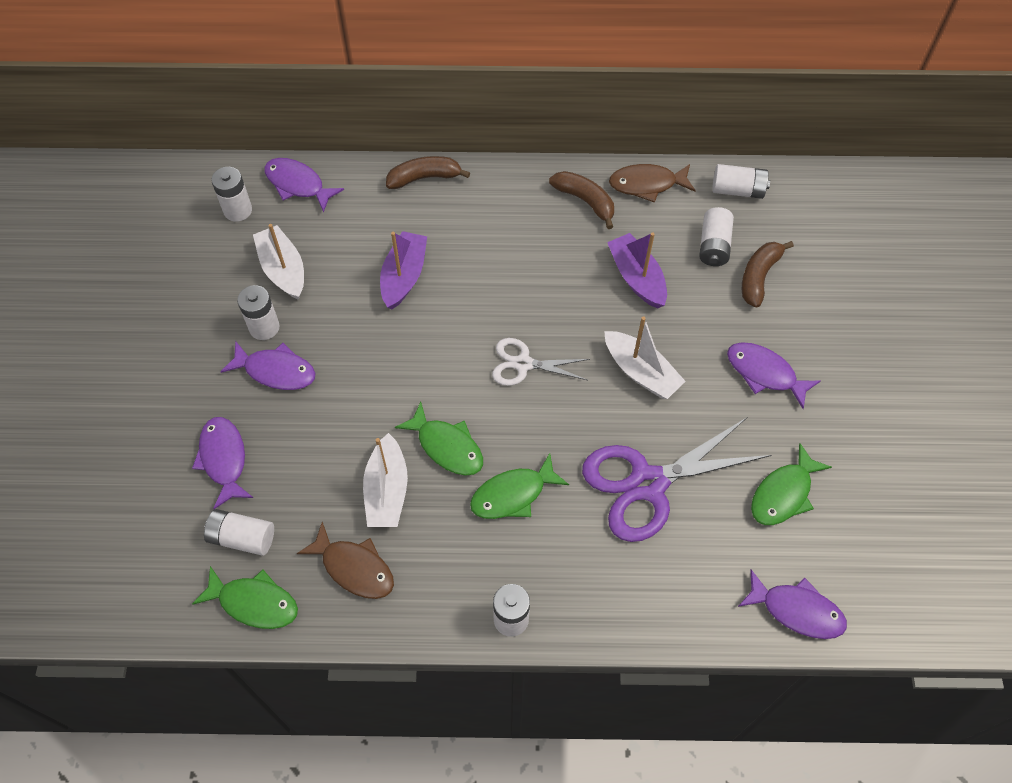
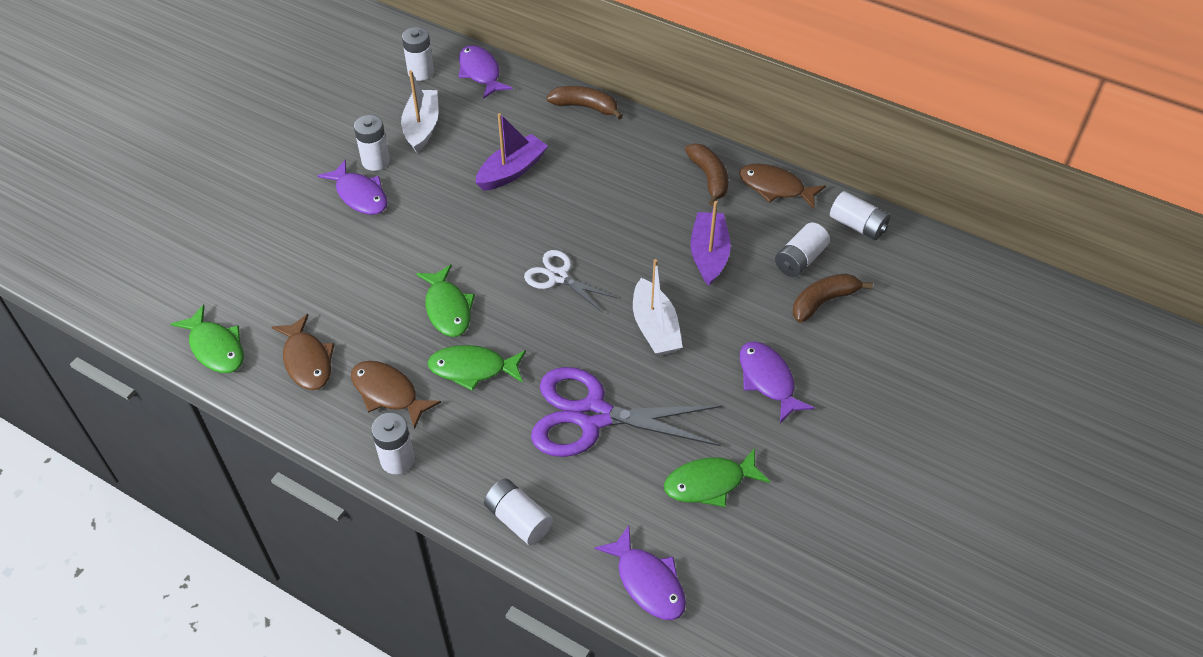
camera: 30 degrees right, 10 degrees down
purple fish [192,417,253,509] -> none
white battery [204,509,274,556] -> white battery moved to [484,479,553,545]
white boat [363,433,408,527] -> none
none -> brown fish [351,361,441,429]

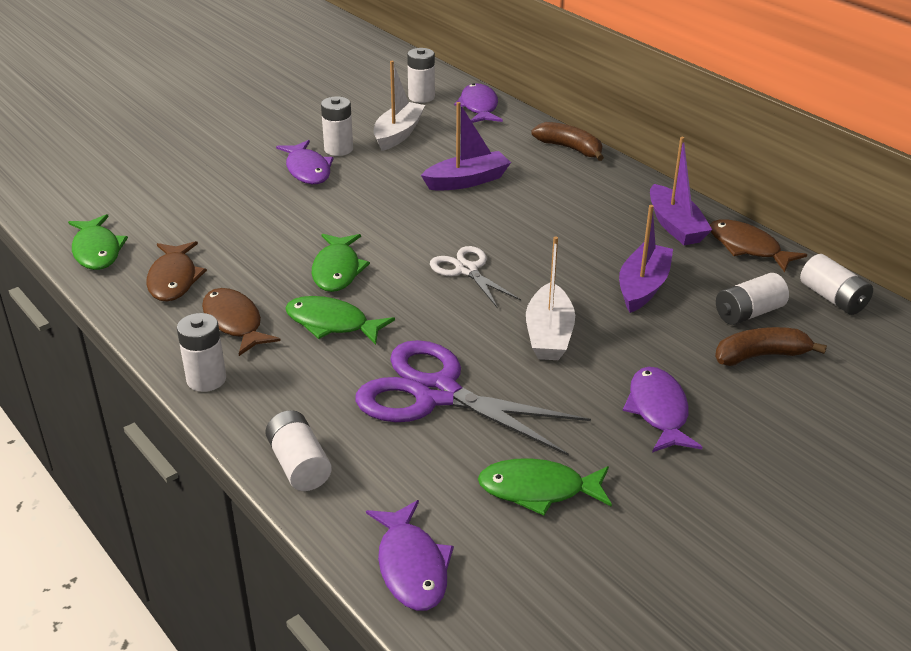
camera: 20 degrees right, 15 degrees down
brown banana [685,143,729,206] -> purple boat [650,137,712,245]

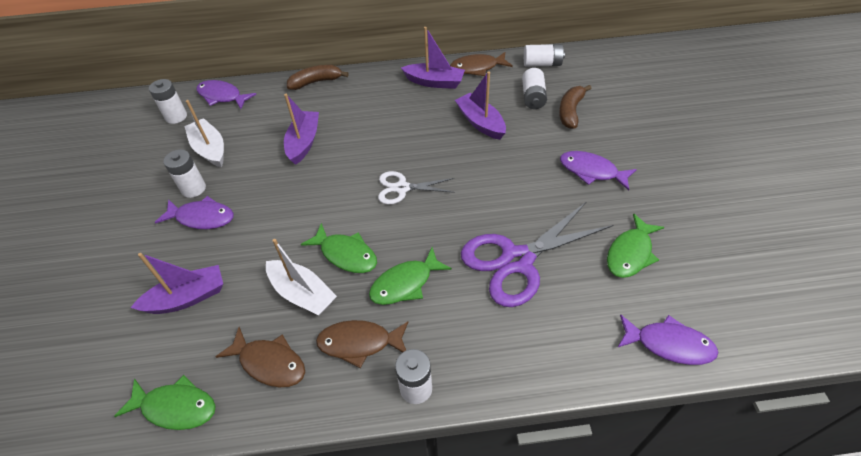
camera: 55 degrees left, 15 degrees up
white battery [265,410,332,491] -> none
white boat [526,236,575,360] -> white boat moved to [266,239,337,315]
none -> purple boat [130,253,223,314]

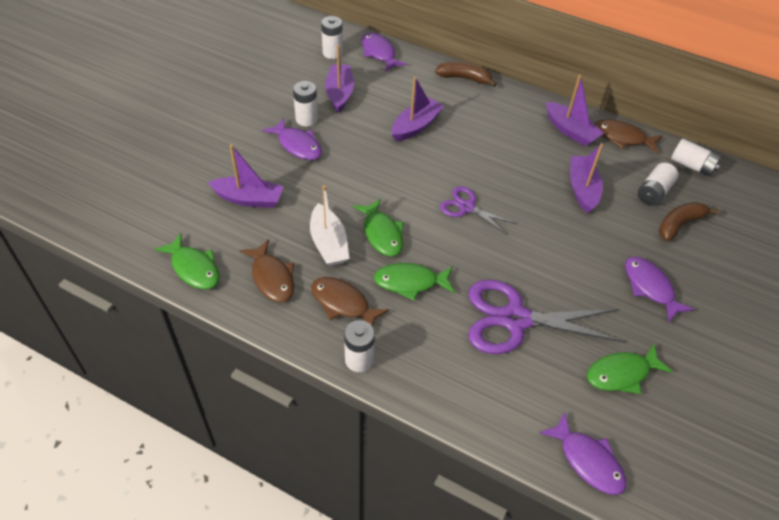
camera: 30 degrees right, 0 degrees up
white boat [184,100,224,167] -> purple boat [325,45,354,113]
white scissors [378,171,455,204] -> purple scissors [440,186,518,235]

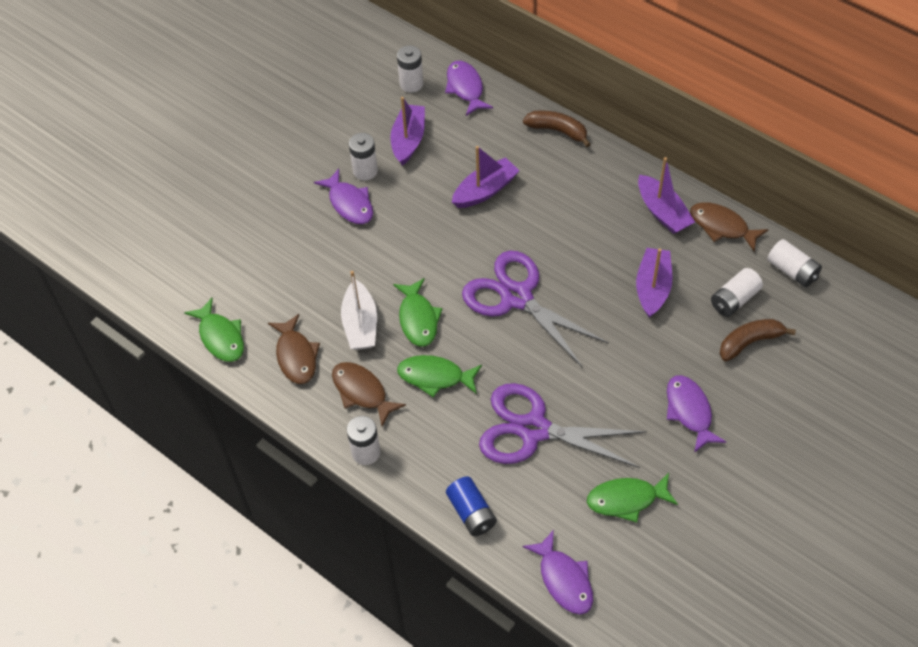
camera: 15 degrees right, 5 degrees up
purple boat [208,145,284,208] -> none
purple scissors [440,186,518,235] -> purple scissors [462,251,609,367], size x1.82
none -> blue battery [446,477,497,536]

